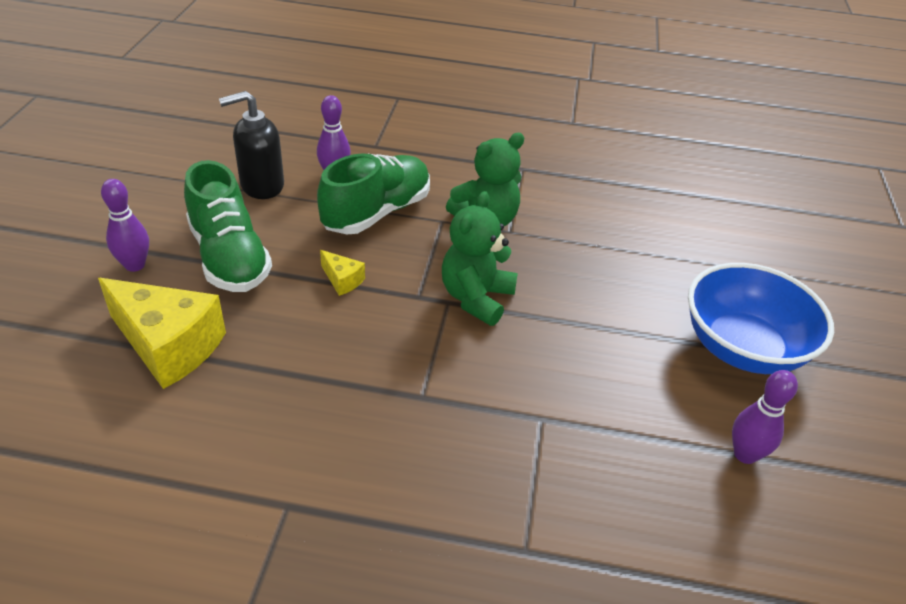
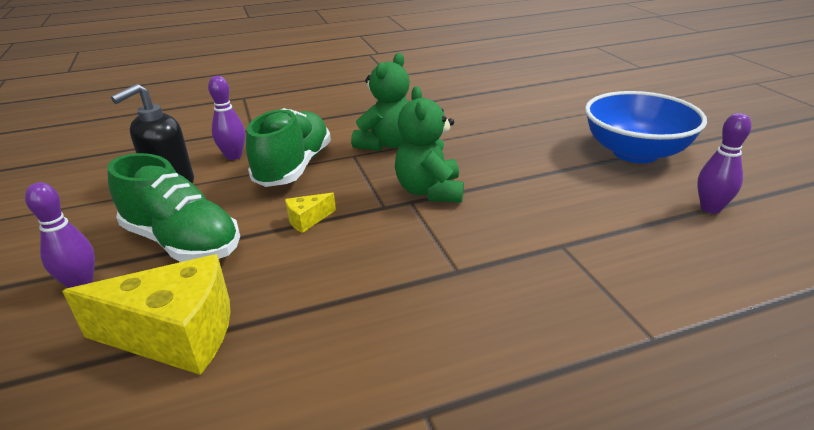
camera: 25 degrees left, 10 degrees down
yellow cheese [320,250,365,296] -> yellow cheese turned 135 degrees clockwise [285,193,336,233]

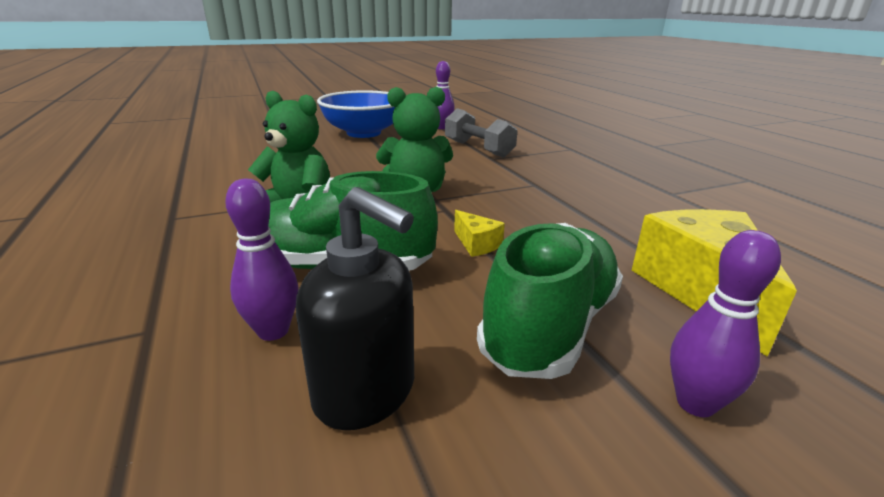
camera: 95 degrees left, 5 degrees down
none -> grey dumbbell [445,108,517,158]

